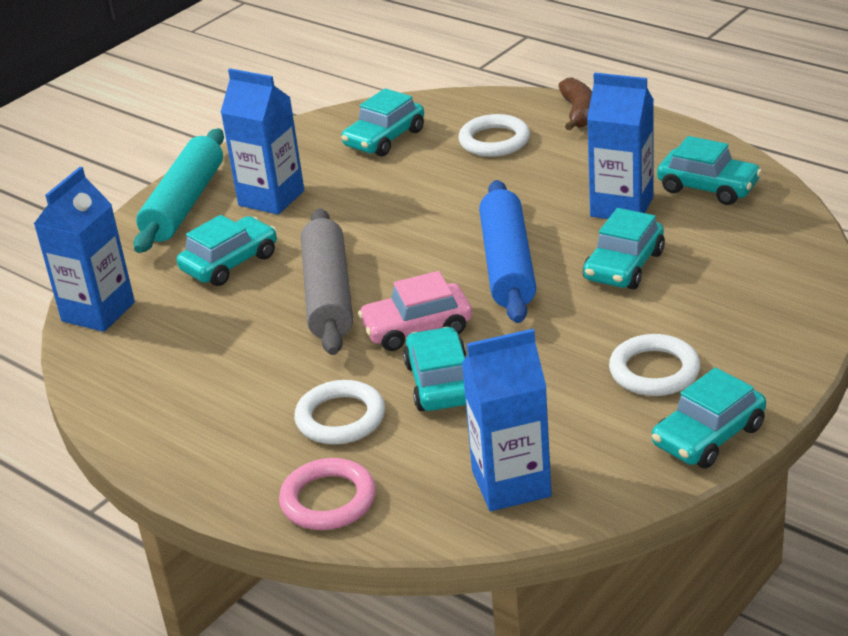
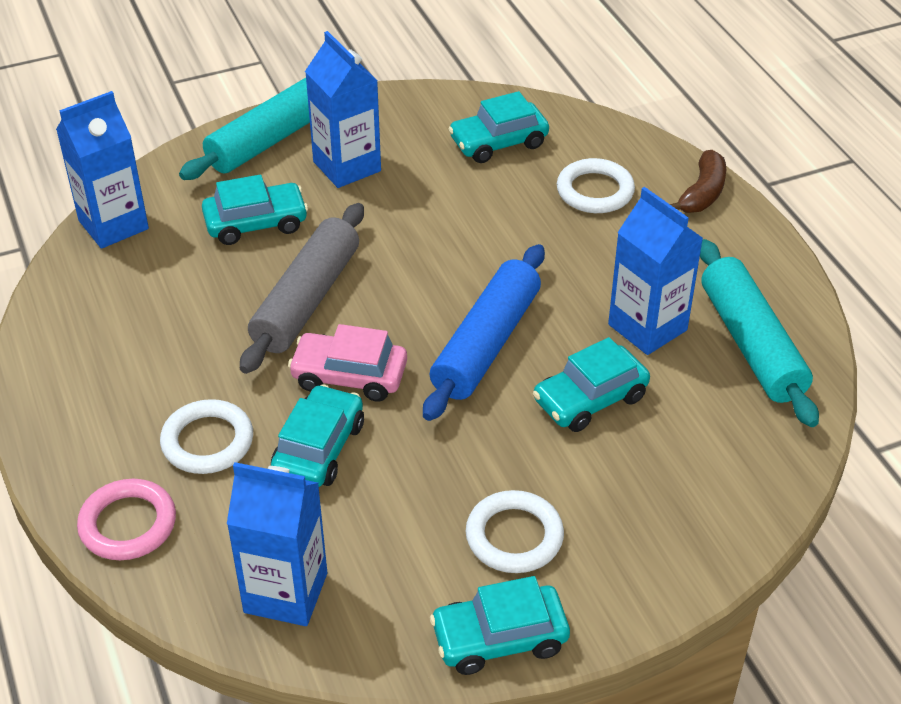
camera: 25 degrees right, 10 degrees up
turquoise car [657,136,762,205] -> turquoise rolling pin [700,239,819,427]

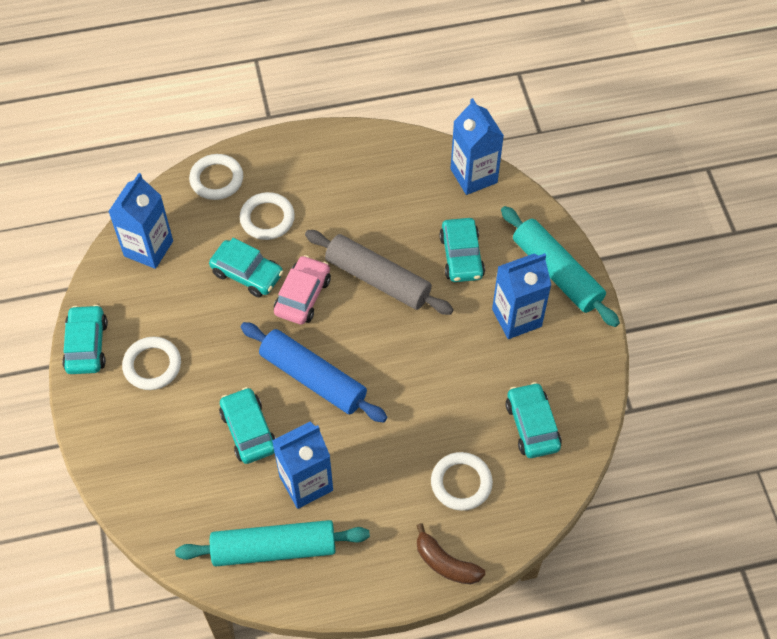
camera: 100 degrees right, 15 degrees up
pink ring [77,479,176,560] -> white ring [189,154,243,200]

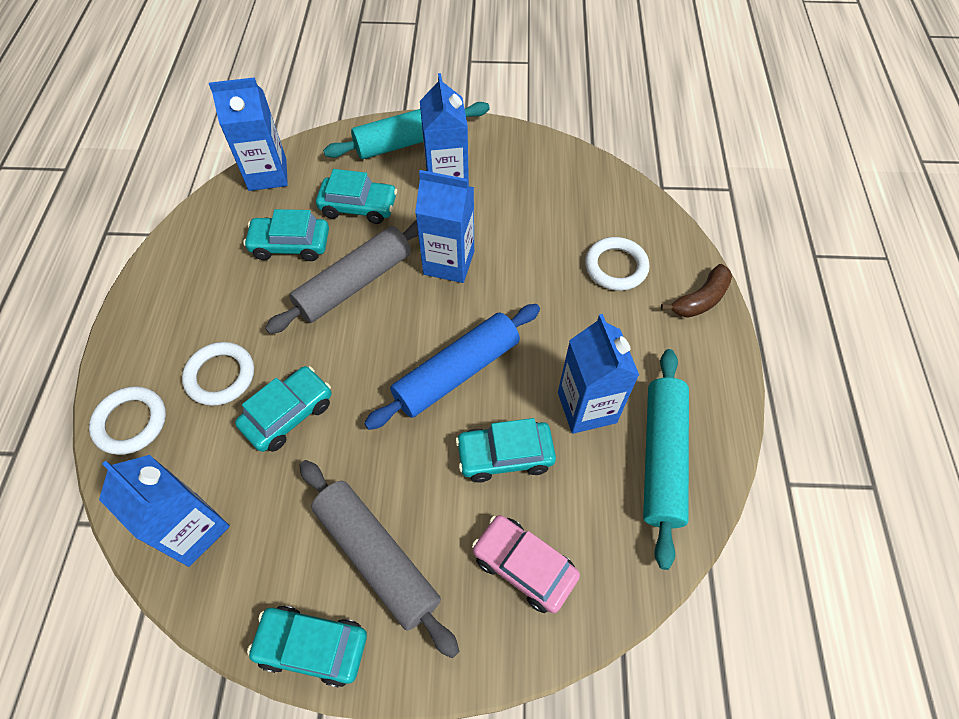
camera: 75 degrees left, 0 degrees up
white ring [122,337,181,390] -> grey rolling pin [299,460,460,658]
pink car [274,255,331,325] -> pink car moved to [472,515,580,613]
turquoise car [506,382,562,458] -> turquoise car moved to [243,209,329,261]
none -> blue carton [415,170,474,283]

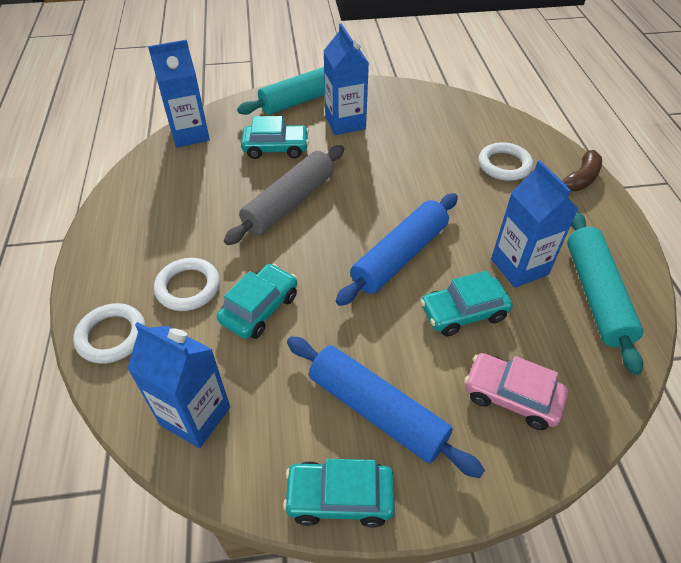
camera: 10 degrees left, 10 degrees down
turquoise car [243,209,329,261] -> none
grey rolling pin [299,460,460,658] -> blue rolling pin [287,336,485,478]
blue carton [415,170,474,283] -> none

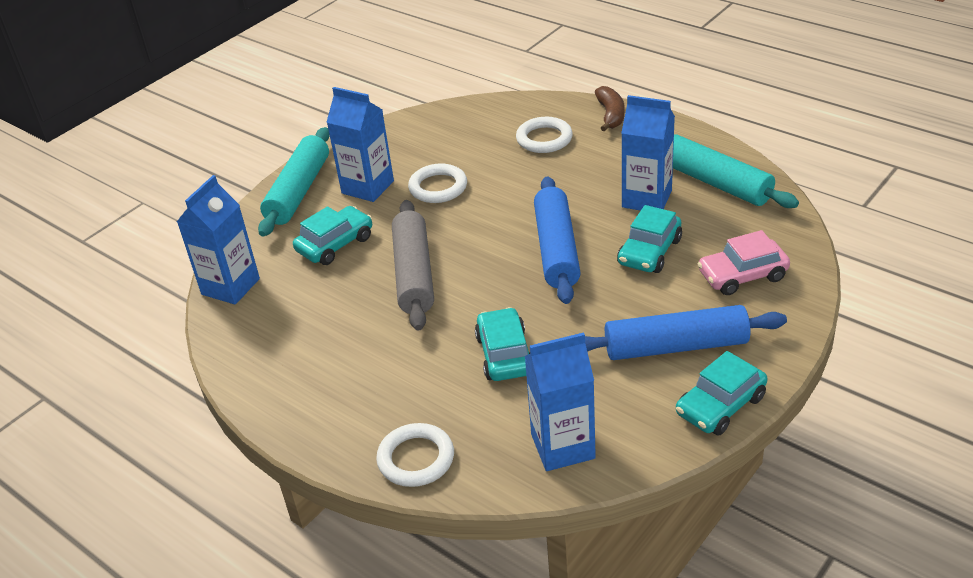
camera: 40 degrees left, 10 degrees down
white ring [154,258,220,311] -> white ring moved to [408,163,467,203]

